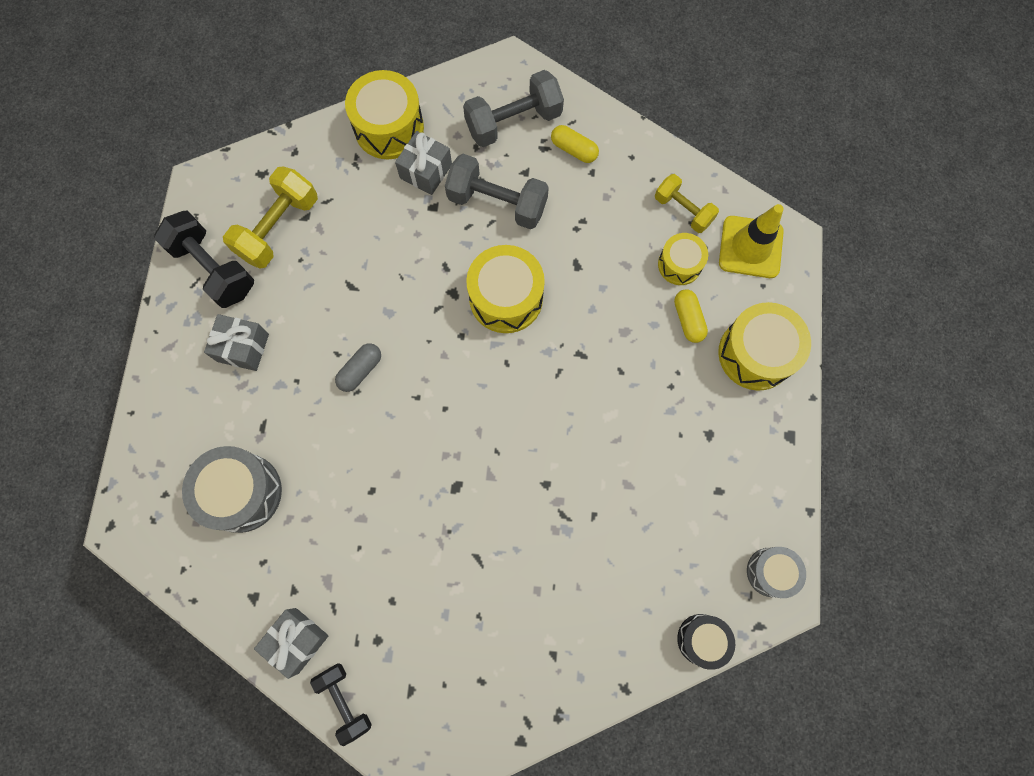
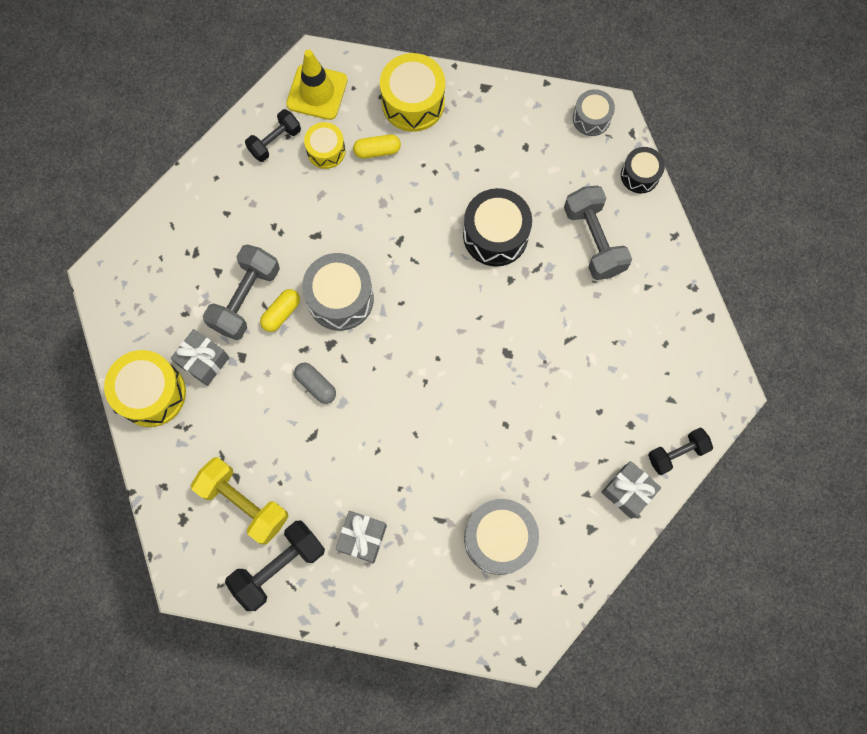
camera: 85 degrees left, 0 degrees up
grey capsule [335,343,381,392] -> grey capsule moved to [294,363,336,404]
grey dumbbell [463,70,564,147] -> grey dumbbell moved to [564,185,632,280]
yellow drum [466,245,545,333] -> grey drum [302,253,374,331]
yellow capsule [551,125,599,163] -> yellow capsule moved to [260,289,300,332]
yellow dumbbell [655,174,719,233] -> black dumbbell [245,109,301,162]
none -> black drum [463,188,532,267]

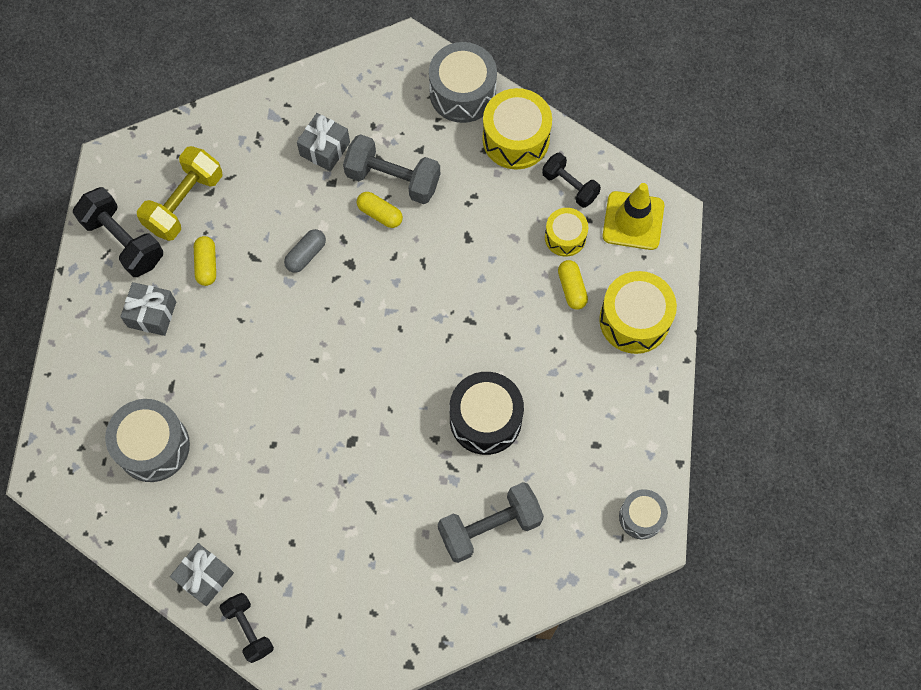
camera: 85 degrees right, 5 degrees down
yellow drum [104,350,186,427] -> yellow drum moved to [482,88,552,169]
grey drum [302,253,374,331] -> grey drum moved to [429,42,497,123]
black drum [621,147,665,193] -> none
none -> yellow capsule [194,236,216,286]

